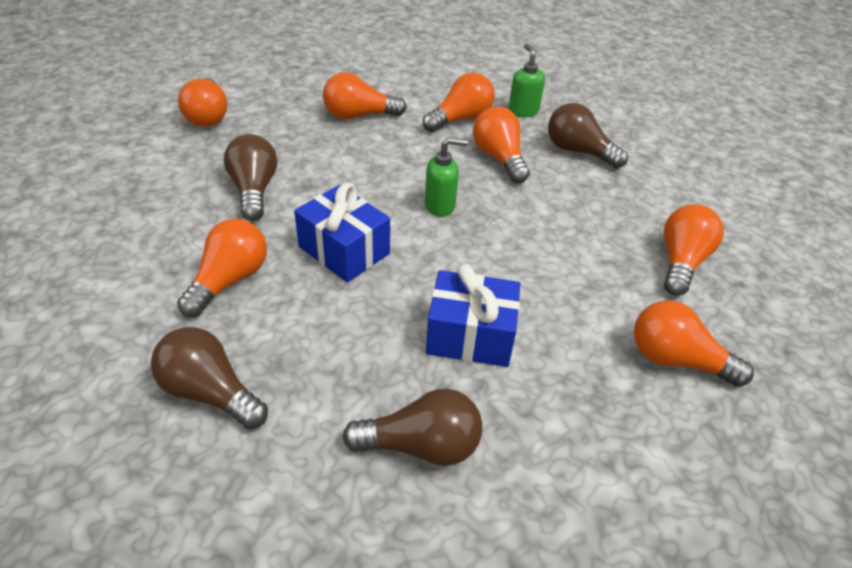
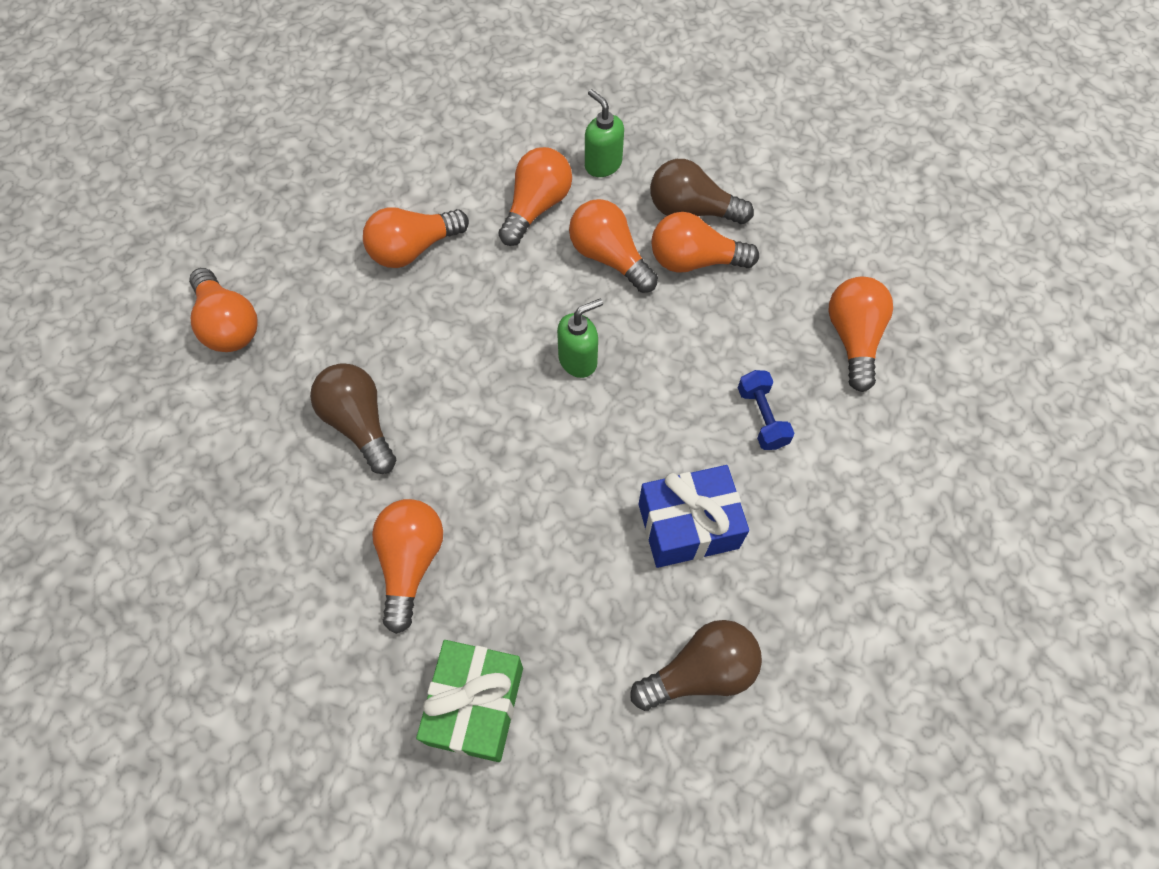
camera: 20 degrees left, 20 degrees up
brown light bulb [151,327,268,429] -> green gift [416,640,523,762]
blue gift [294,183,390,282] -> none
orange light bulb [634,300,754,387] -> orange light bulb moved to [651,212,759,273]
none -> blue dumbbell [738,370,794,450]

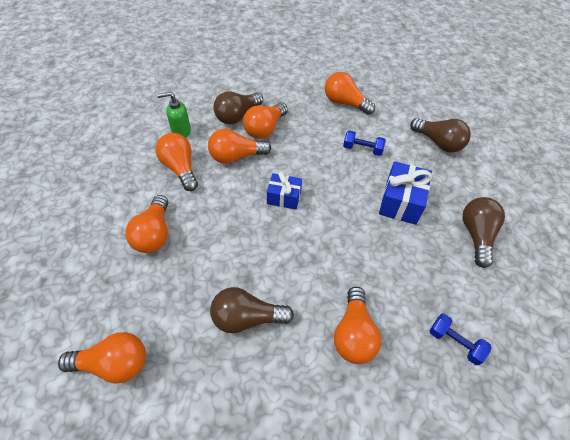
camera: 60 degrees left, 10 degrees down
orange light bulb [372,499,443,634] -> orange light bulb turned 120 degrees counterclockwise [334,287,381,364]
green gift [416,640,523,762] -> blue dumbbell [430,314,491,365]
green soap dispenser [557,299,603,378] -> blue gift [267,172,302,210]
none -> brown light bulb [410,118,471,152]

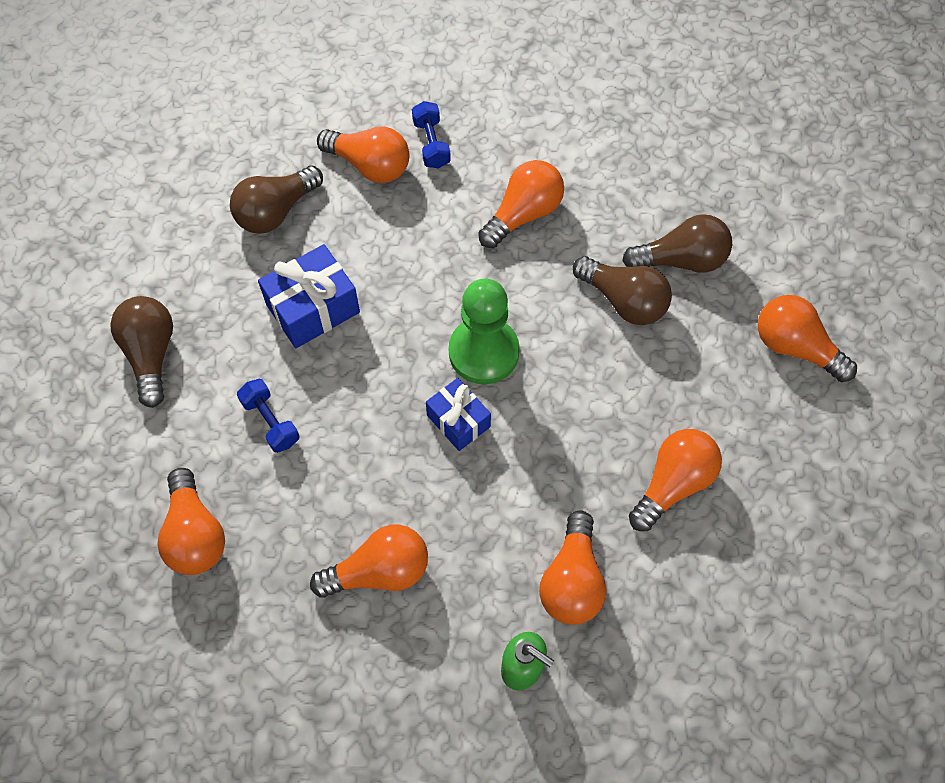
camera: 140 degrees left, 10 degrees up
orange light bulb [208,129,271,163] -> orange light bulb moved to [317,127,409,183]
brown light bulb [214,92,263,124] -> brown light bulb moved to [622,214,732,273]
none -> green pawn [449,279,520,384]

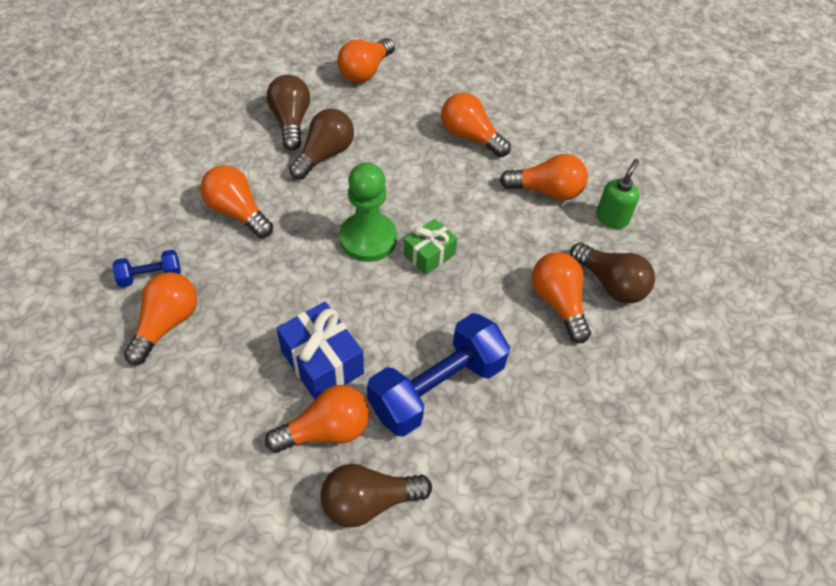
camera: 95 degrees left, 10 degrees down
orange light bulb [157,468,225,575] -> orange light bulb moved to [265,385,370,453]
brown light bulb [230,166,323,234] -> brown light bulb moved to [570,242,655,304]
blue dumbbell [237,379,299,453] -> blue dumbbell [367,313,510,437], size x2.11
blue gift [426,378,491,451] -> green gift [404,218,457,275]

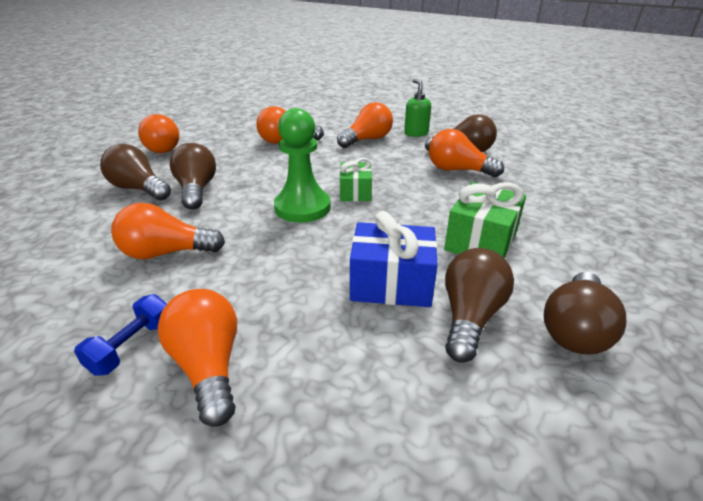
camera: 45 degrees left, 20 degrees down
orange light bulb [265,385,370,453] -> brown light bulb [445,248,514,363]
blue dumbbell [367,313,510,437] -> green gift [444,182,526,258]

